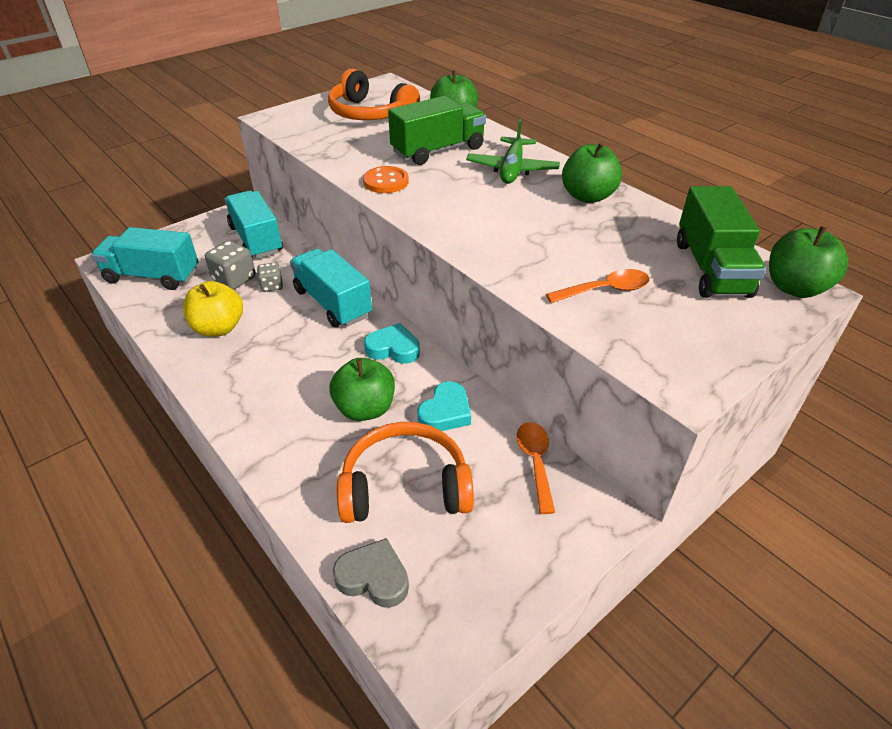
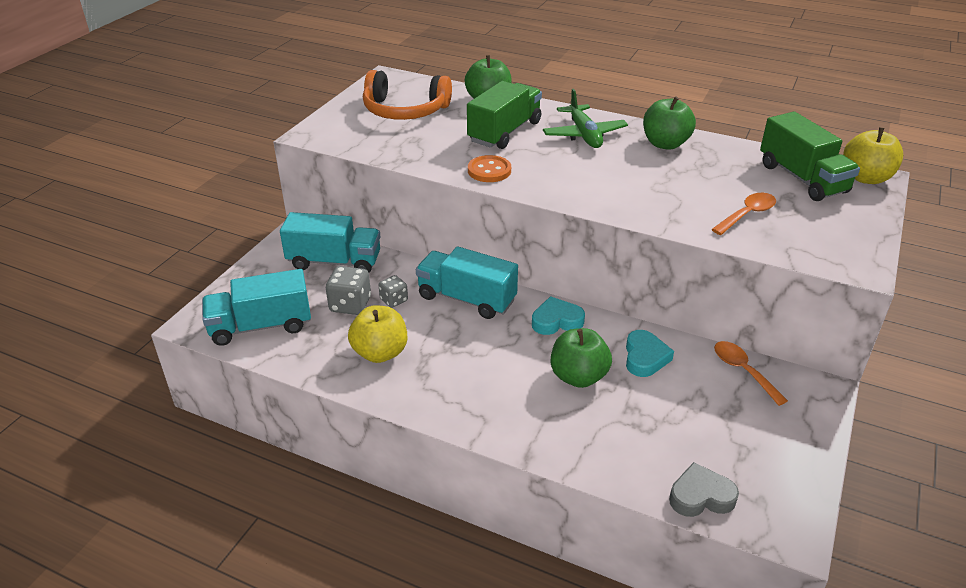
camera: 25 degrees left, 5 degrees down
turquoise truck [224,191,283,259] -> turquoise truck turned 150 degrees clockwise [280,212,380,273]
orange headphones [337,422,474,523] -> none
green apple [769,226,848,298] -> yellow apple [843,127,903,184]

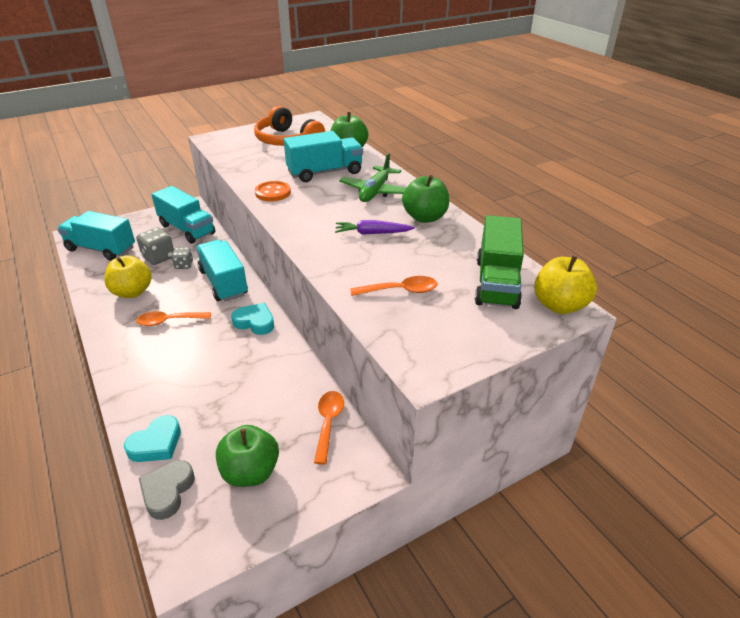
camera: 35 degrees right, 0 degrees up
green truck [467,81,542,149] -> turquoise truck [284,131,363,182]
green apple [551,328,612,388] -> green apple moved to [216,425,279,487]
turquoise heart [626,330,674,377] -> turquoise heart moved to [124,415,181,462]
grey heart [669,462,739,517] -> grey heart turned 105 degrees counterclockwise [139,460,195,520]
none -> orange spoon [136,311,211,326]
none -> purple carrot [335,220,415,235]

